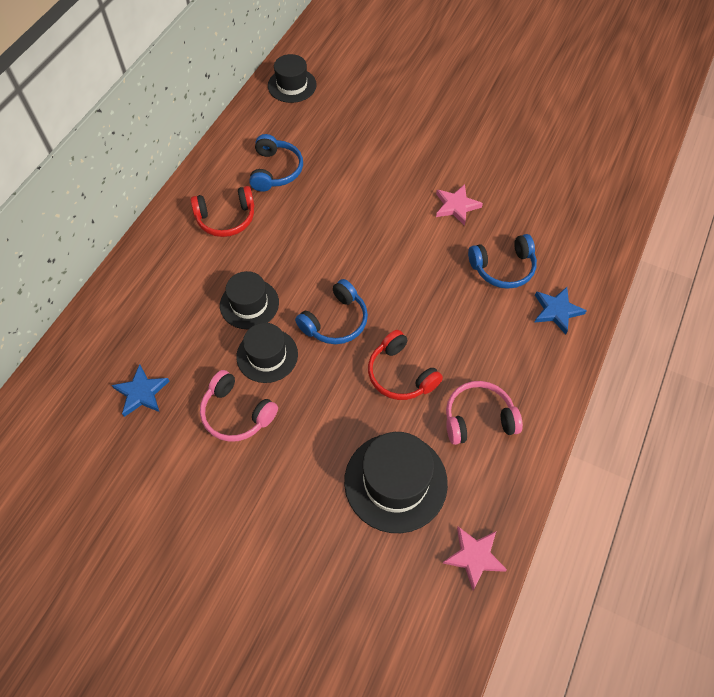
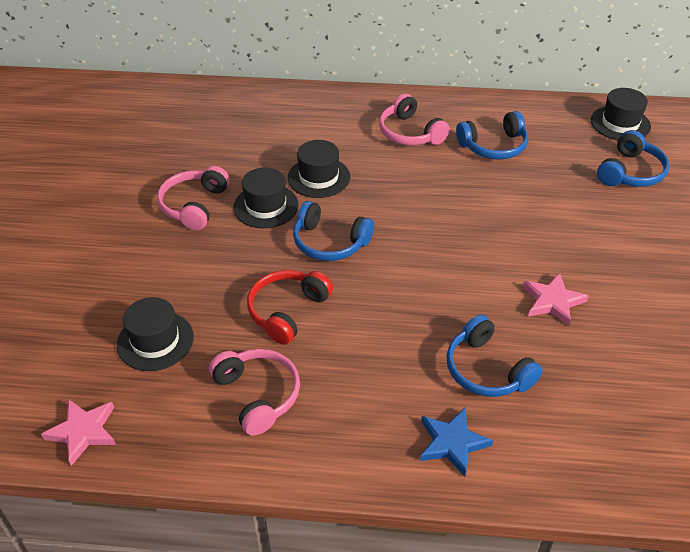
camera: 70 degrees right, 15 degrees down
blue star [112,364,169,417] -> none
red headphones [191,186,254,237] -> pink headphones [379,94,450,145]
black hat [344,432,448,533] -> black hat [117,297,194,371], size x0.65
none -> blue headphones [597,130,669,187]

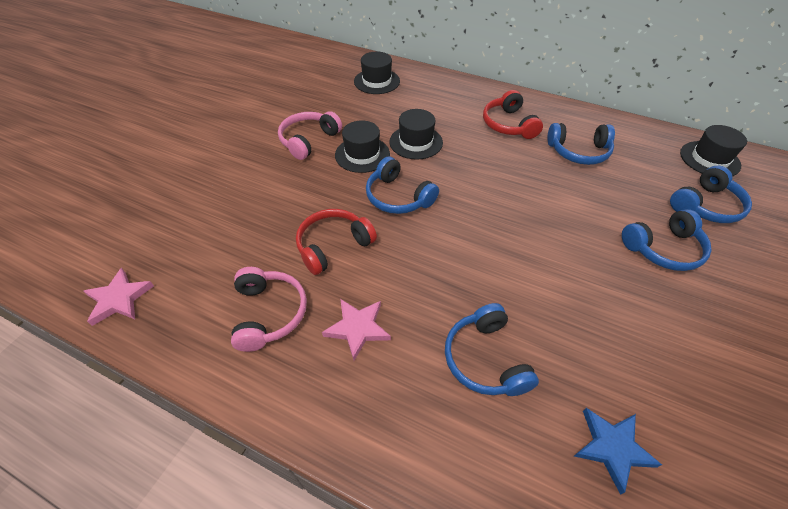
camera: 20 degrees right, 5 degrees up
black hat [117,297,194,371] -> black hat moved to [354,52,400,94]
pink headphones [379,94,450,145] -> red headphones [483,90,543,139]
blue star [420,408,493,477] -> blue star moved to [574,408,662,495]
pink star [523,273,589,326] -> pink star moved to [322,299,391,360]
none -> blue headphones [622,209,712,271]

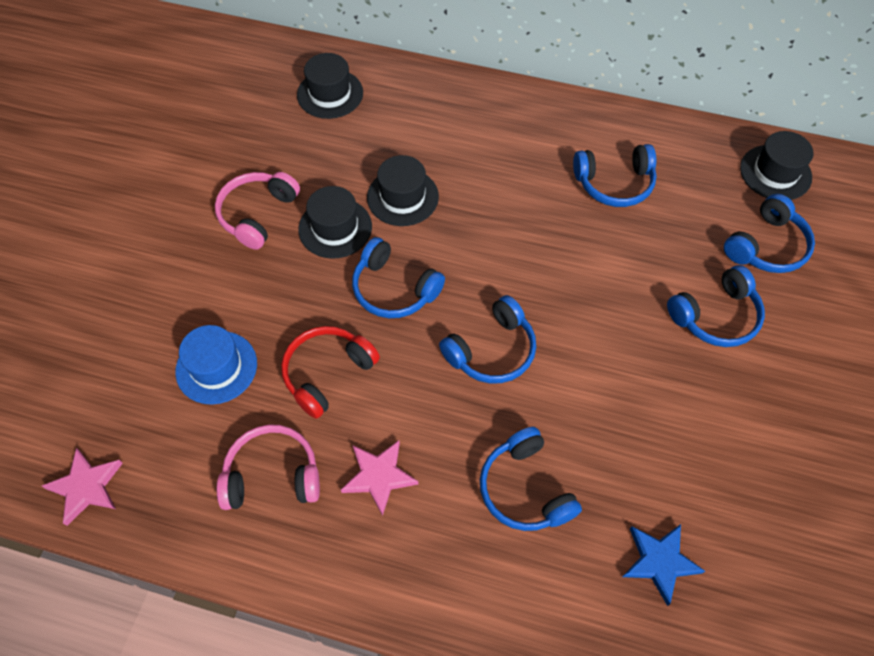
camera: 10 degrees left, 10 degrees up
pink headphones [231,267,307,352] -> pink headphones turned 75 degrees counterclockwise [217,424,320,510]
red headphones [483,90,543,139] -> none
none -> blue hat [175,325,257,405]
none -> blue headphones [439,295,536,384]

